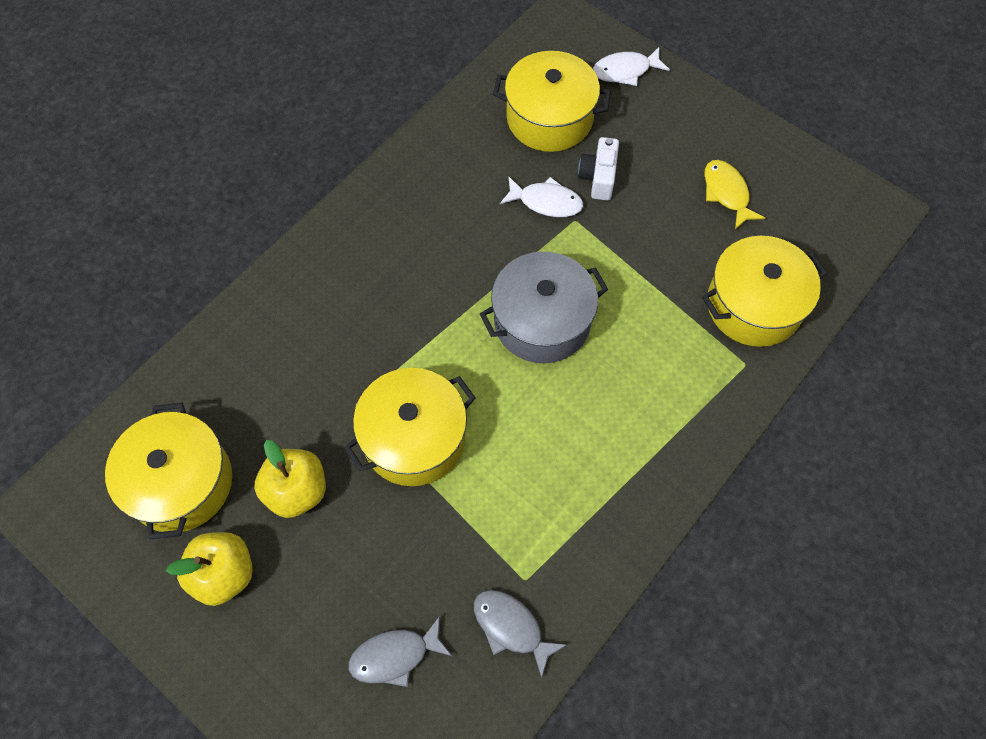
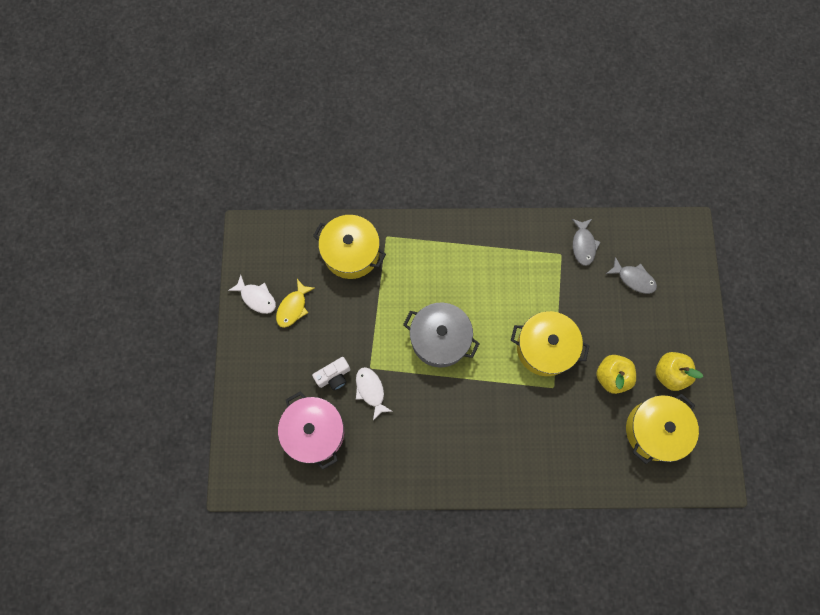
camera: 130 degrees left, 10 degrees up
yellow pot [493,51,611,152] -> pink pot [278,392,344,470]
white fish [593,47,670,86] -> white fish moved to [228,275,276,314]

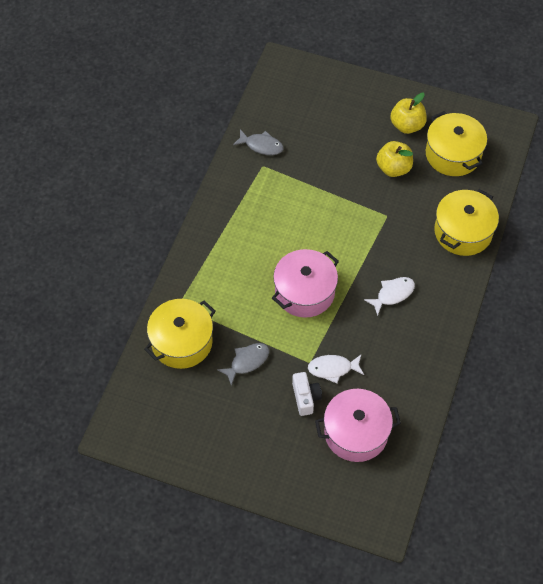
camera: 70 degrees left, 15 degrees down
white fish [228,275,276,314] -> white fish moved to [364,277,415,316]
yellow fish [276,279,315,328] -> none
grey pot [403,302,480,367] -> pink pot [272,249,339,318]
yellow pot [511,311,590,376] -> yellow pot moved to [434,189,499,256]
grey fish [606,257,657,294] -> grey fish moved to [217,343,269,386]

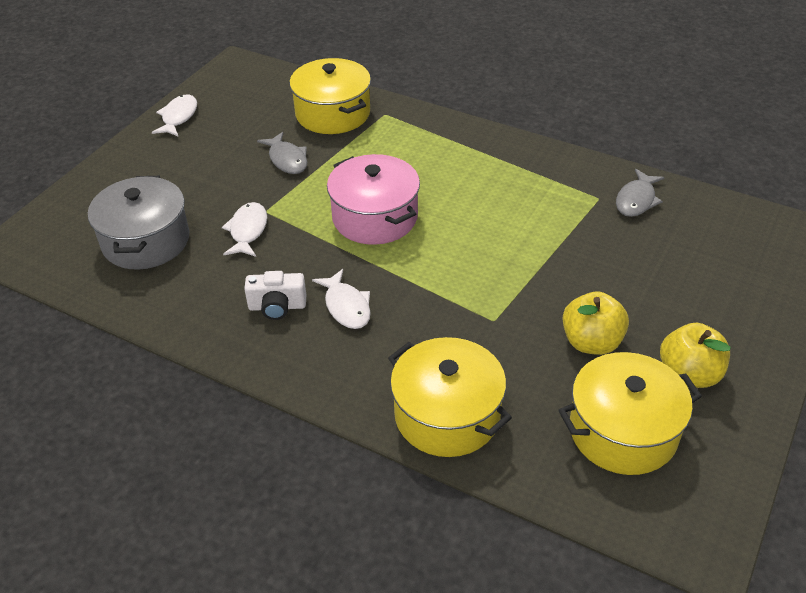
camera: 100 degrees right, 15 degrees down
white camera [292,372,322,416] -> white camera moved to [244,271,306,320]
pink pot [315,389,401,462] -> grey pot [88,176,189,270]
none -> white fish [152,94,197,137]

